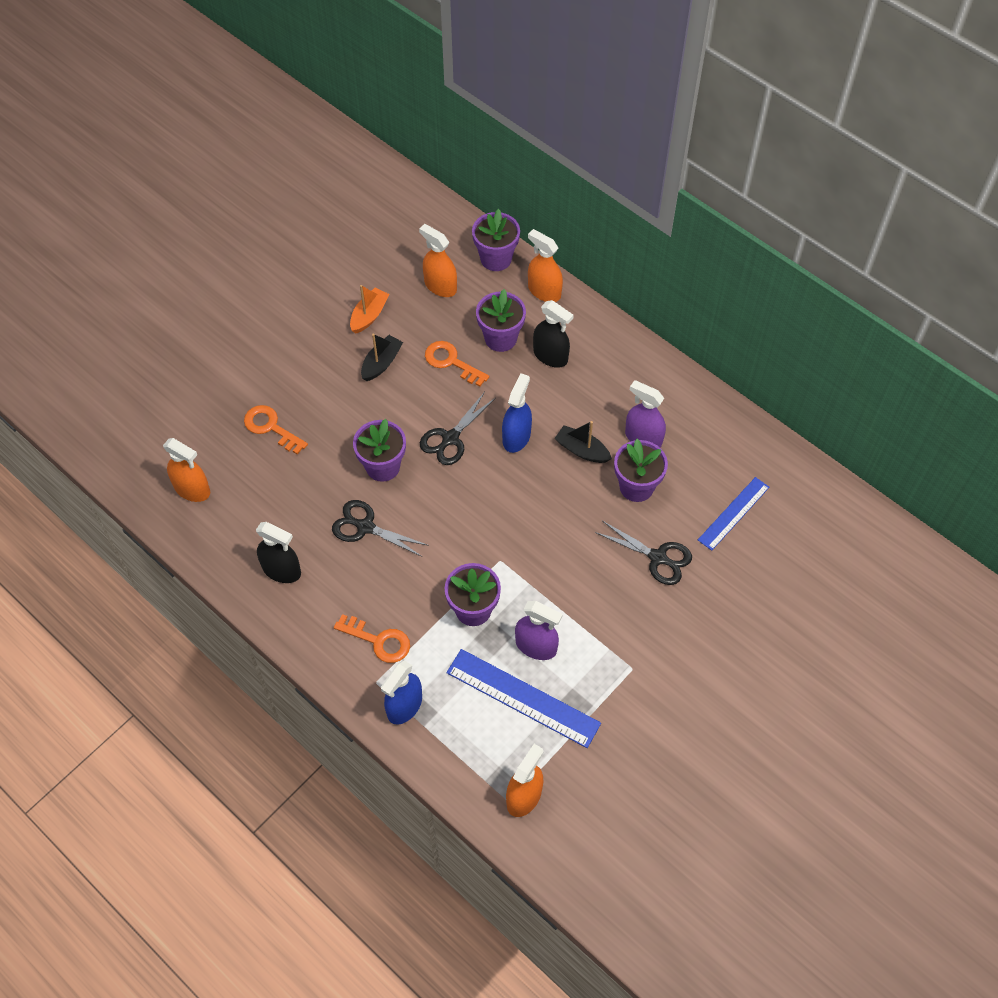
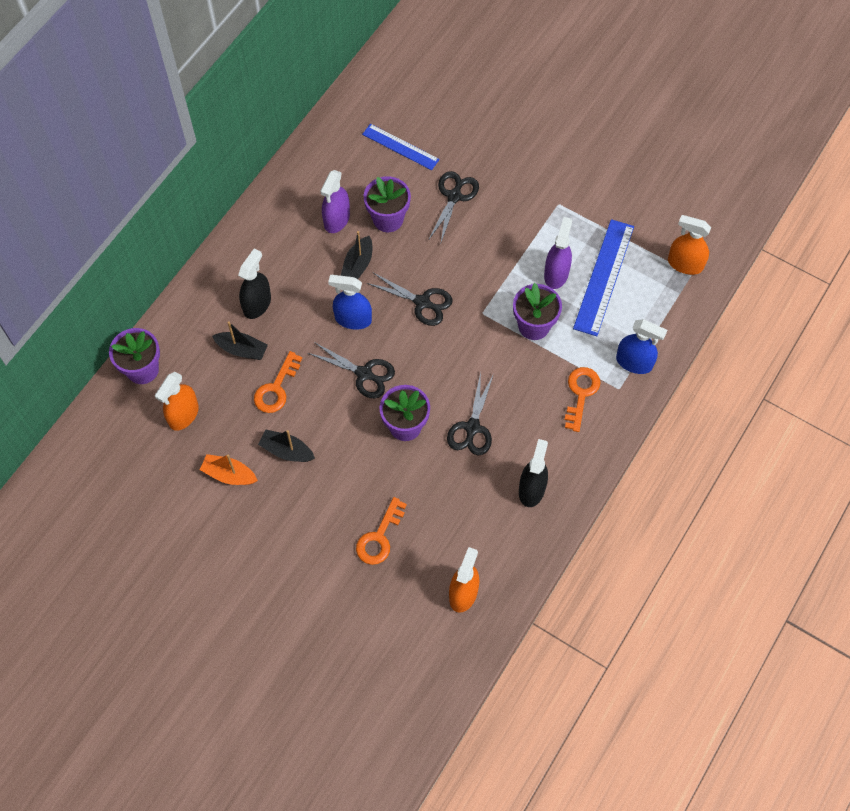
camera: 100 degrees left, 5 degrees up
purple flower pot [476,289,526,352] -> black boat [212,321,268,360]
orange spray bottle [528,229,563,302] -> none
none -> black scissors [367,273,453,326]

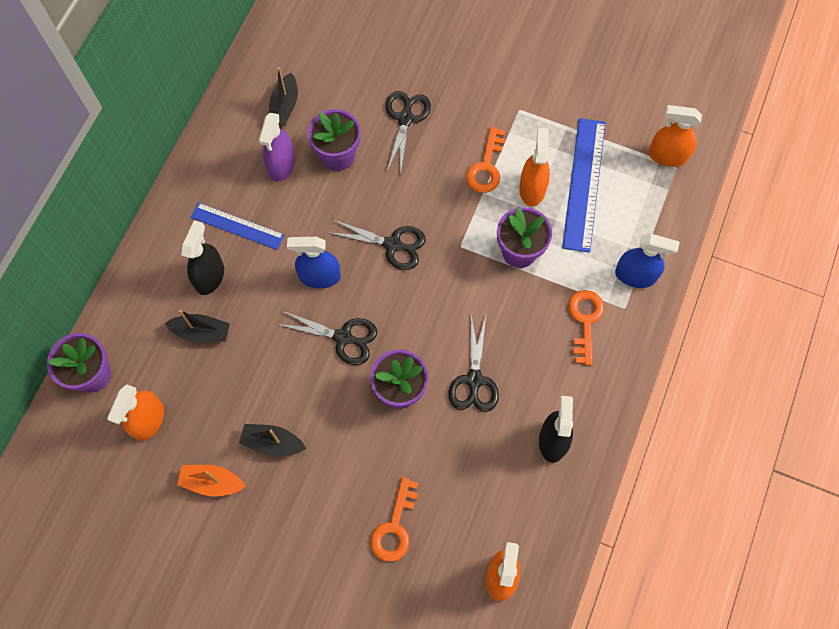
camera: 10 degrees left, 5 degrees up
orange key [254,351,302,413] -> orange key moved to [466,127,505,193]
black boat [341,231,372,279] -> black boat moved to [269,67,298,125]
blue ruler [362,124,440,170] -> blue ruler moved to [191,203,285,250]
purple spray bottle [544,217,572,289] -> orange spray bottle [519,128,550,207]

